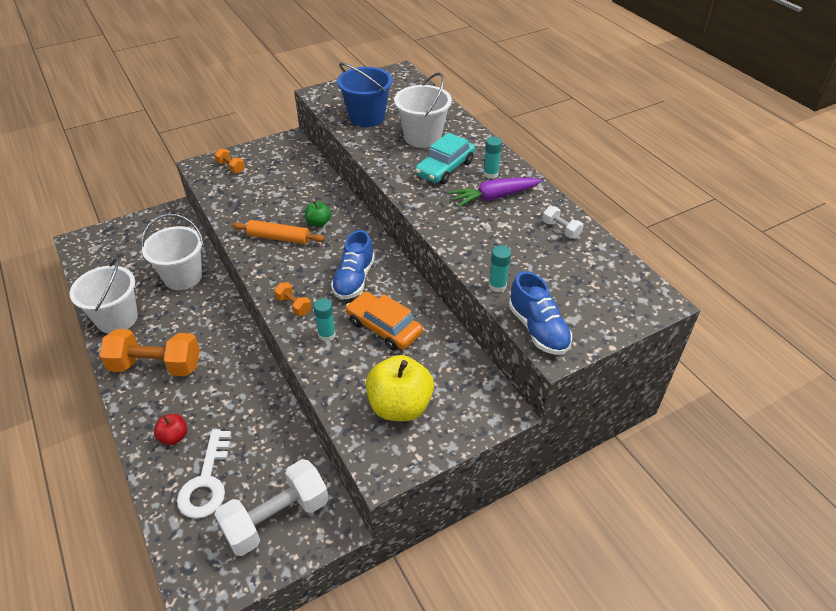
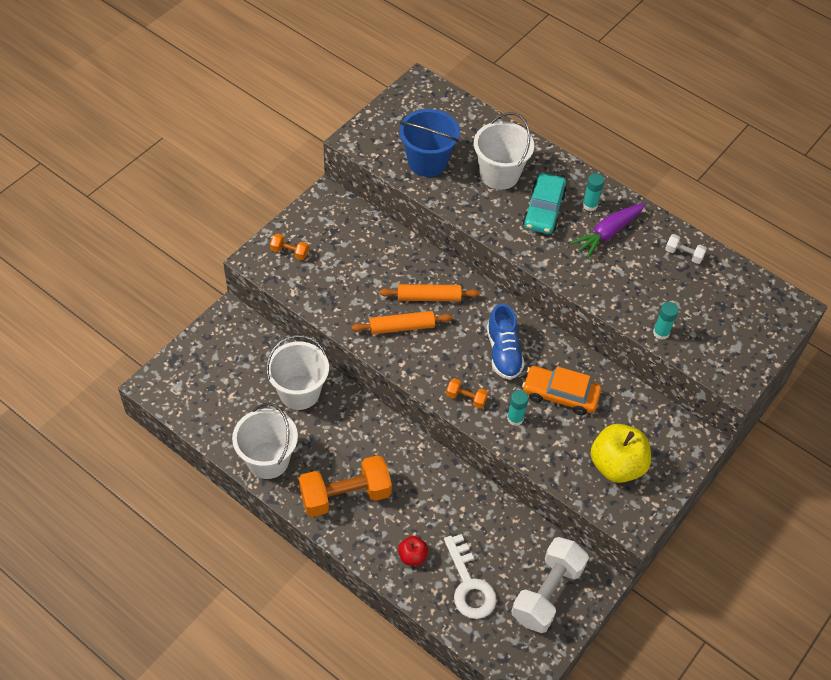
camera: 25 degrees left, 10 degrees up
green apple [305,201,331,227] -> orange rolling pin [380,284,480,301]
blue shoe [509,271,572,355] -> none

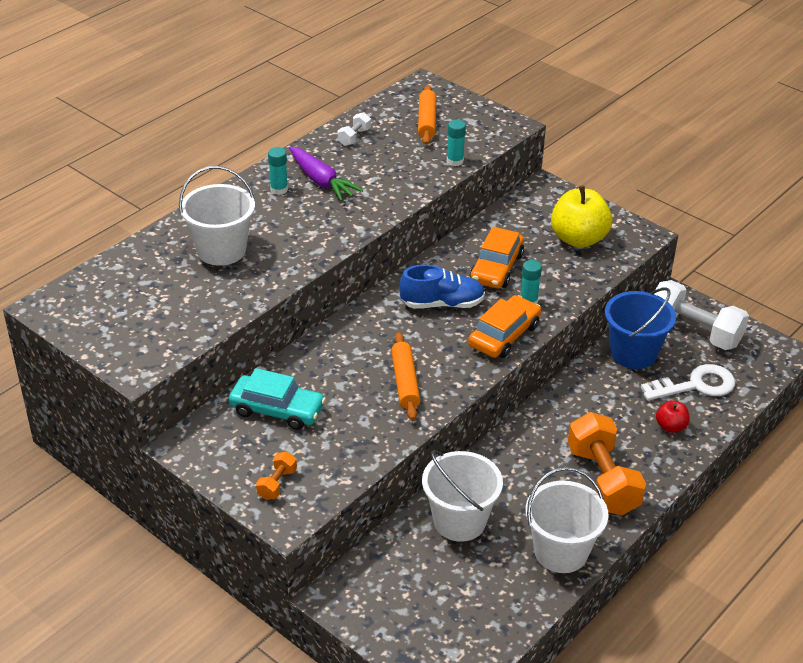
camera: 85 degrees left, 15 degrees down
orange rolling pin [380,284,480,301] -> orange rolling pin moved to [418,85,436,145]
blue bucket [399,109,460,177] -> blue bucket moved to [605,287,676,369]
orange dumbbell [446,378,488,409] -> orange car [468,295,541,358]
turquoise car [523,173,567,234] -> turquoise car moved to [229,368,326,430]

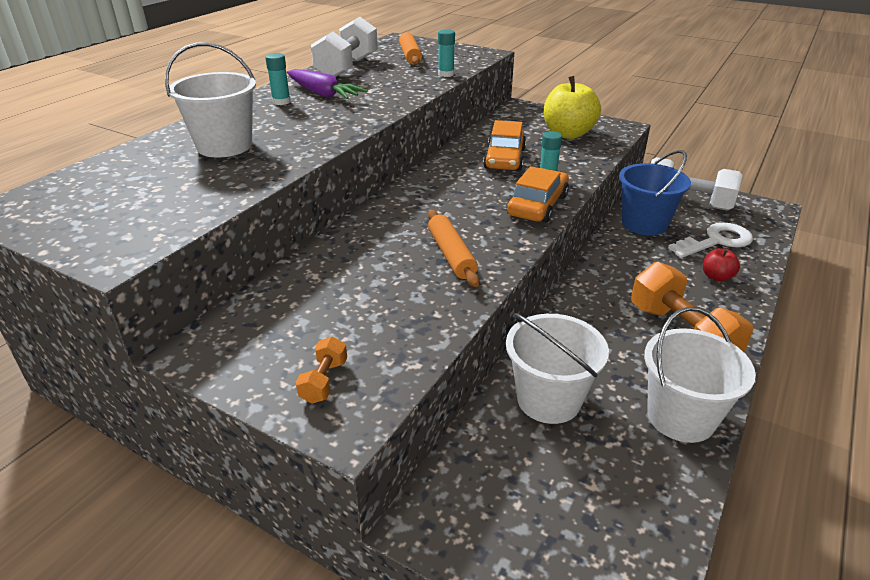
camera: 10 degrees left, 5 degrees down
turquoise car [229,368,326,430] -> none
white dumbbell [338,112,371,146] -> white dumbbell [311,17,378,77], size x2.21
blue shoe [399,264,485,309] -> none

